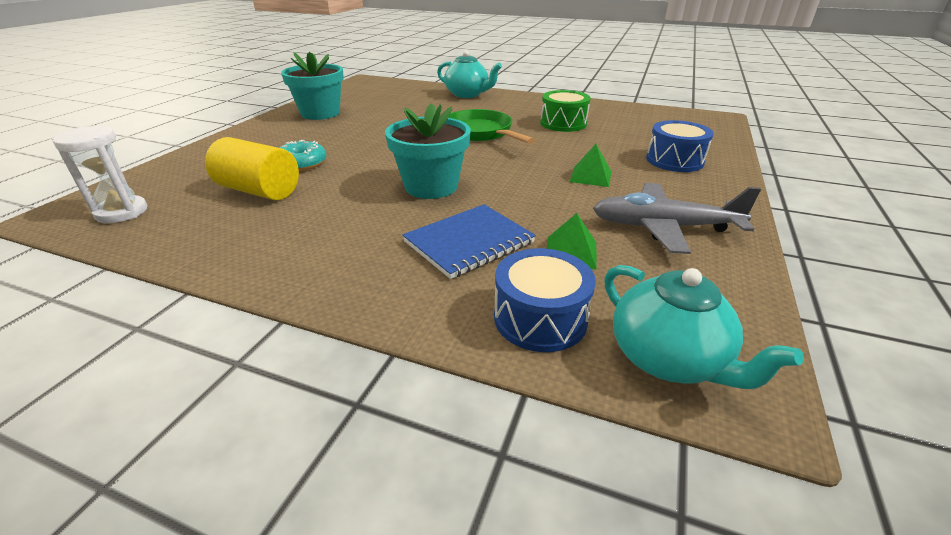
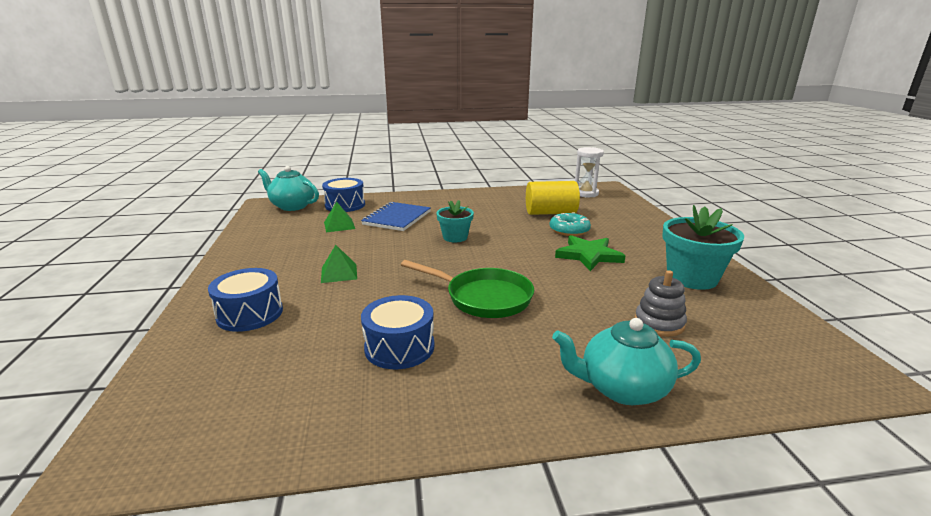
camera: 150 degrees right, 10 degrees down
turquoise flower pot [385,103,471,199] -> turquoise flower pot [436,200,474,242], size x0.61
green drum [540,90,591,132] -> blue drum [361,295,435,369]
grey plane [593,183,761,254] -> none
none -> green star [555,235,626,271]
none -> grey stacking toy [635,270,687,337]

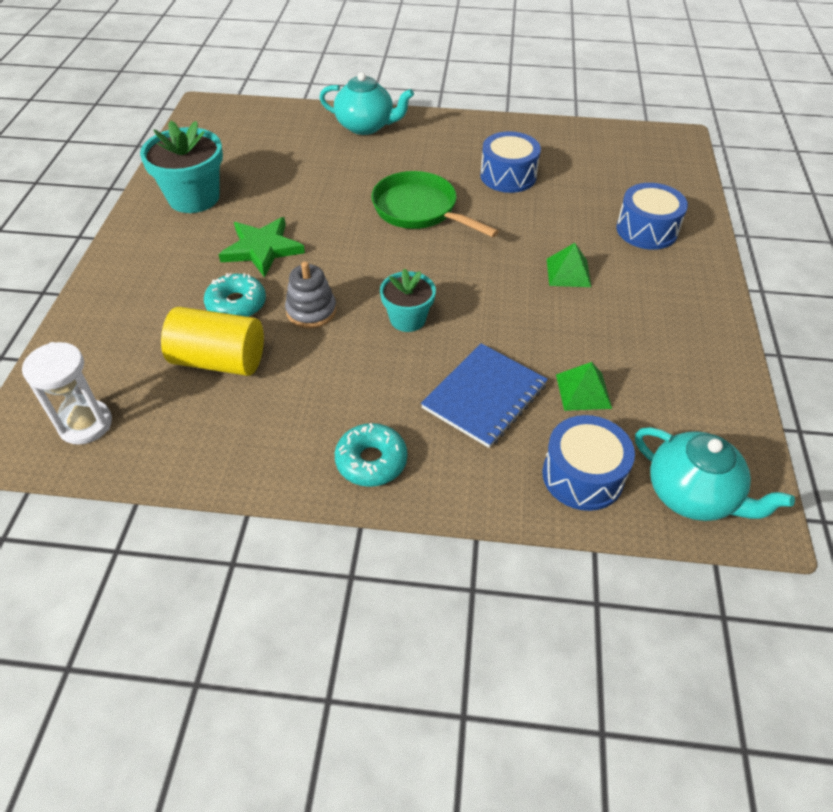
camera: 165 degrees left, 25 degrees up
grey stacking toy [635,270,687,337] -> grey stacking toy moved to [285,261,336,328]
none -> turquoise donut [335,423,407,487]

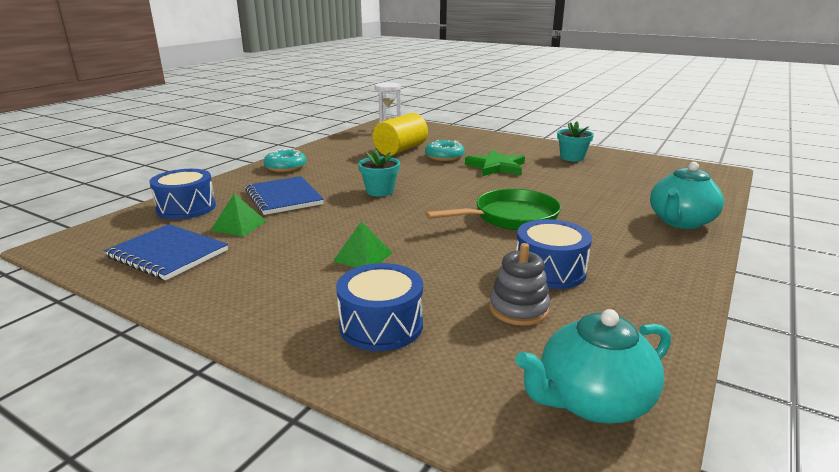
camera: 115 degrees right, 25 degrees down
turquoise flower pot [140,121,223,213] -> turquoise flower pot [557,121,594,162], size x0.61
grey stacking toy [285,261,336,328] -> grey stacking toy moved to [489,243,550,326]
turquoise teapot [635,427,795,521] -> turquoise teapot moved to [515,309,671,424]
none -> blue notebook [104,224,228,280]

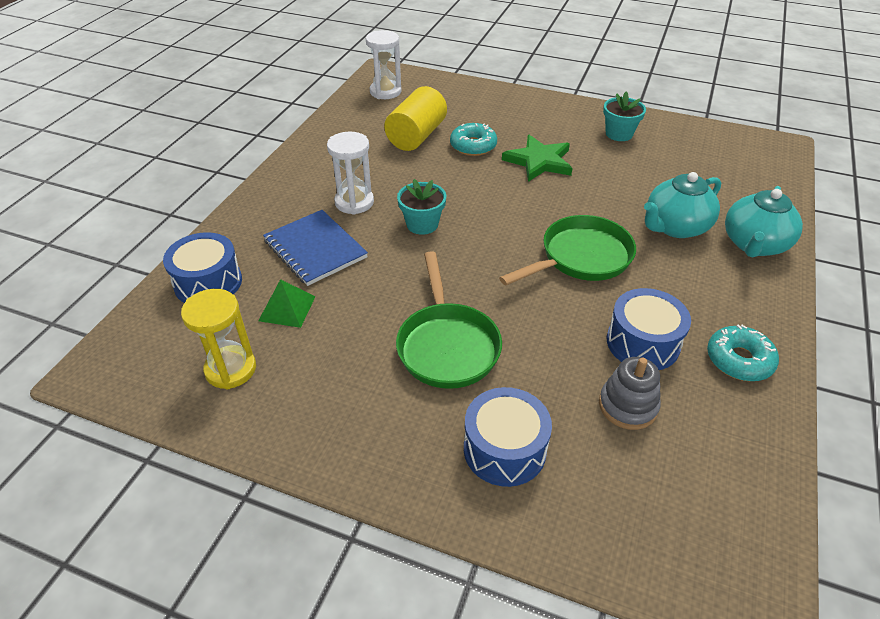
camera: 10 degrees left, 20 degrees up
blue notebook [104,224,228,280] -> yellow hourglass [181,289,256,389]
turquoise donut [264,149,306,172] -> turquoise donut moved to [707,325,779,381]
green pyramid [333,221,392,268] -> green pan [396,251,502,389]
turquoise teapot [515,309,671,424] -> turquoise teapot moved to [644,172,721,238]
none -> white hourglass [327,132,374,215]

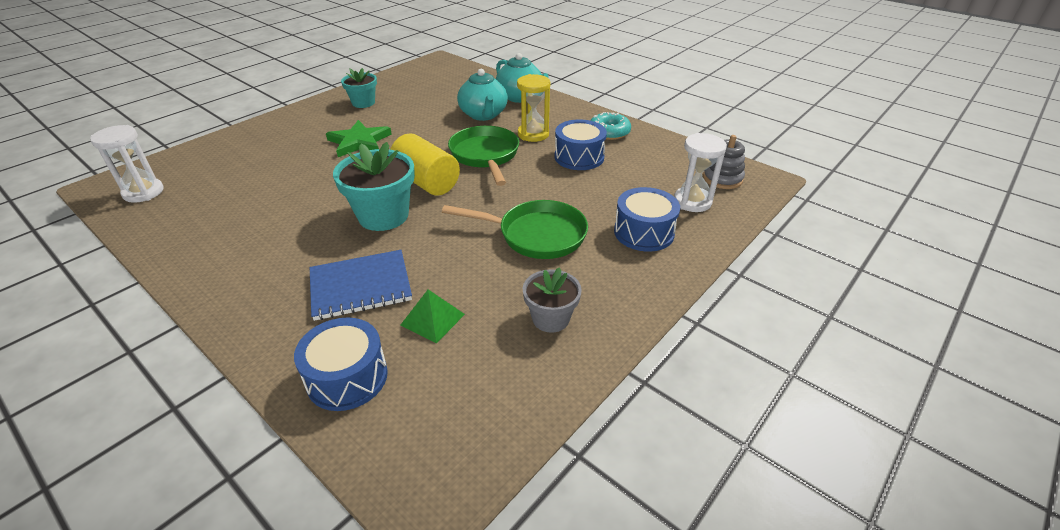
camera: 70 degrees left, 5 degrees down
yellow hourglass [181,289,256,389] -> yellow hourglass moved to [517,74,551,142]
white hourglass [327,132,374,215] -> white hourglass moved to [674,133,727,212]
yellow cylinder [384,86,447,151] -> yellow cylinder moved to [390,133,460,196]
turquoise flower pot [397,179,446,235] -> turquoise flower pot [333,142,415,231], size x1.64
turquoise donut [450,123,497,156] -> none
grey stacking toy [599,357,661,430] -> grey stacking toy moved to [703,135,745,189]
none -> grey flower pot [523,267,582,333]

